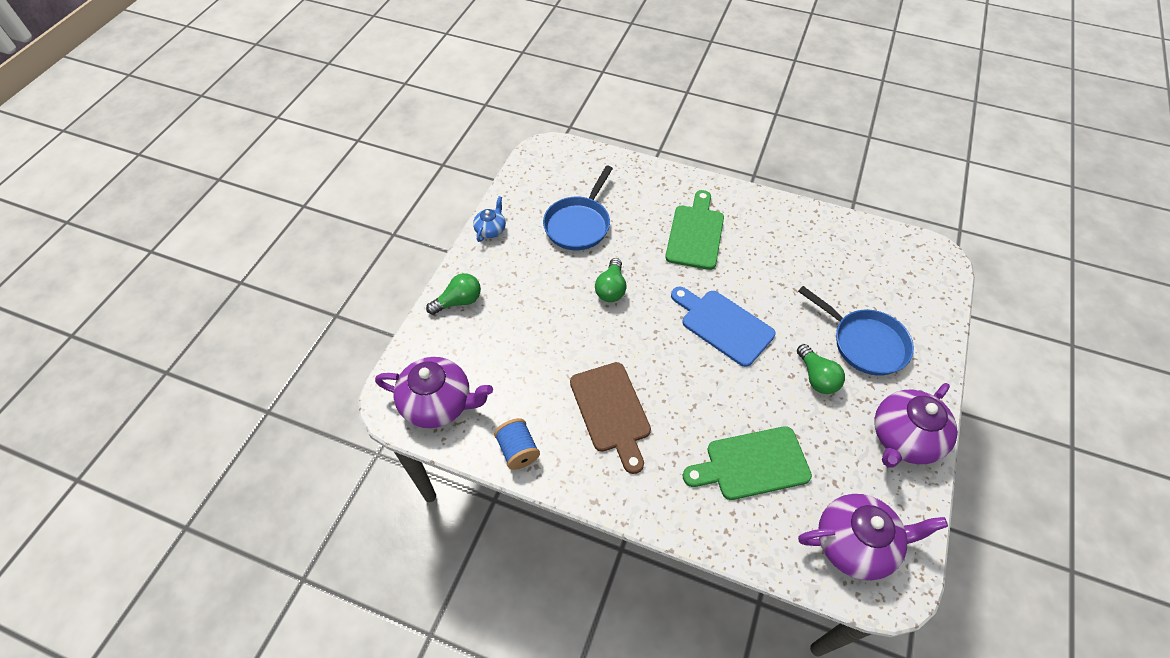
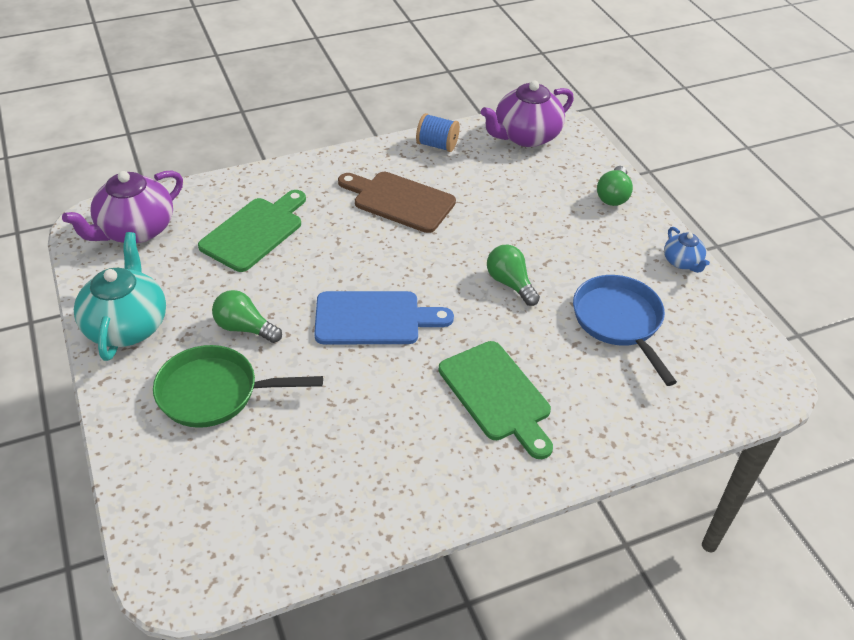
camera: 135 degrees right, 10 degrees down
blue pan [798,286,914,376] -> green pan [153,345,323,428]
purple teapot [874,383,958,468] -> turquoise teapot [74,232,166,361]

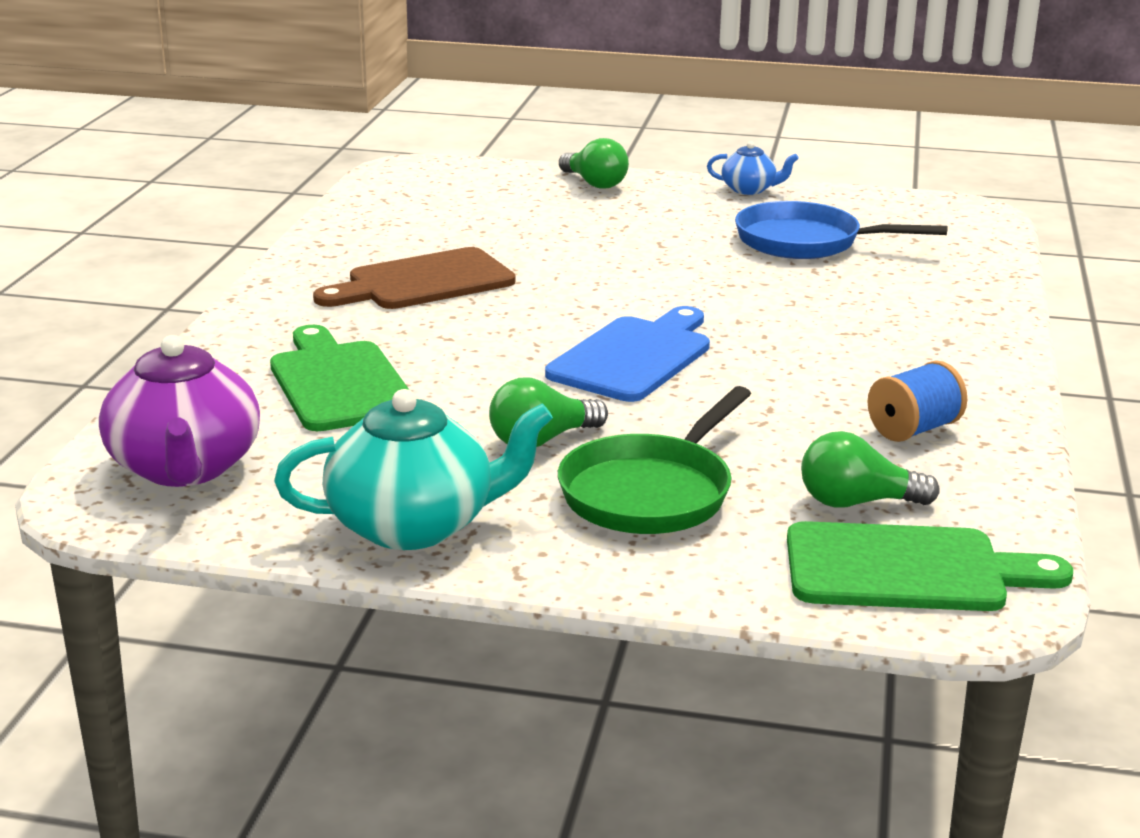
camera: 55 degrees left, 20 degrees down
turquoise teapot [74,232,166,361] -> turquoise teapot turned 135 degrees clockwise [274,389,553,550]
blue spool [416,113,460,152] -> blue spool moved to [867,360,967,442]
green cutting board [439,341,553,459] -> green cutting board moved to [787,521,1073,611]
purple teapot [481,80,574,147] -> none
green light bulb [487,245,540,306] -> green light bulb moved to [801,431,939,507]

